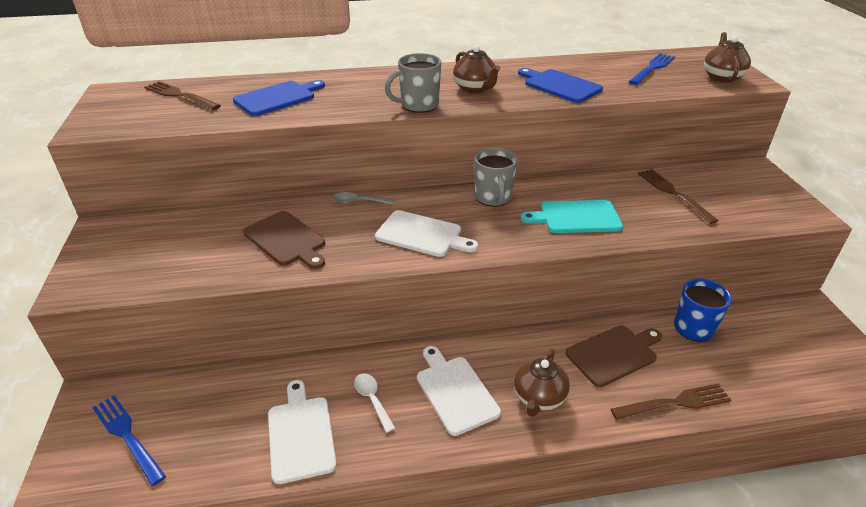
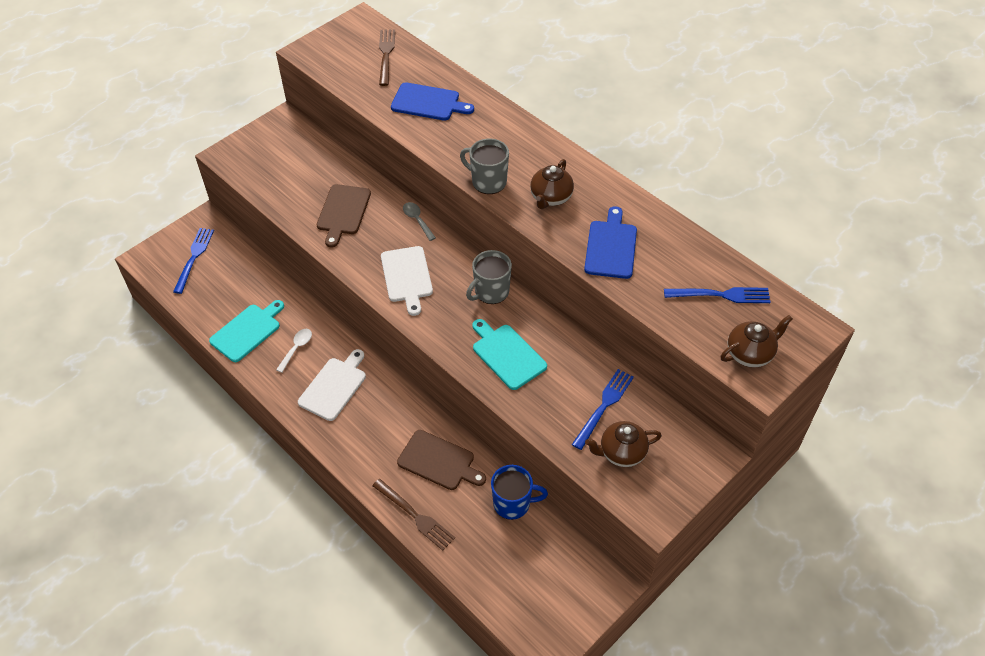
camera: 55 degrees right, 15 degrees up
white cutting board [268,380,337,484] -> turquoise cutting board [209,300,284,362]
brown teapot [514,349,570,417] -> brown teapot moved to [585,421,662,467]
brown fork [638,169,719,224] -> blue fork [572,369,634,450]

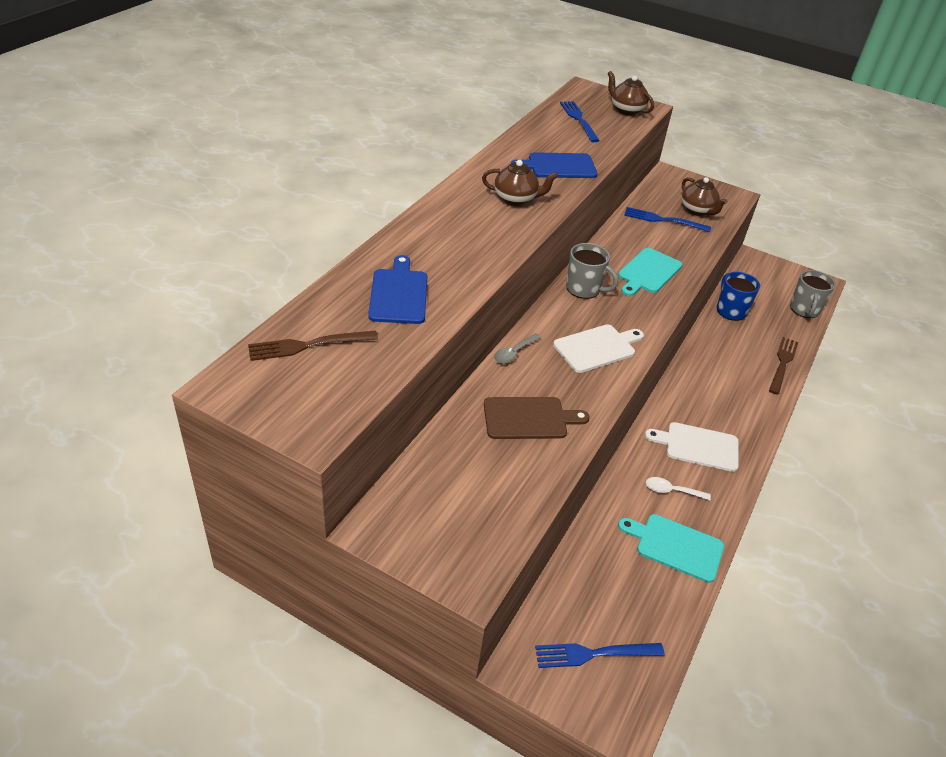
camera: 110 degrees left, 10 degrees down
brown cutting board [397,430,486,490] -> none
grey mug [460,138,509,194] -> grey mug moved to [790,270,835,318]

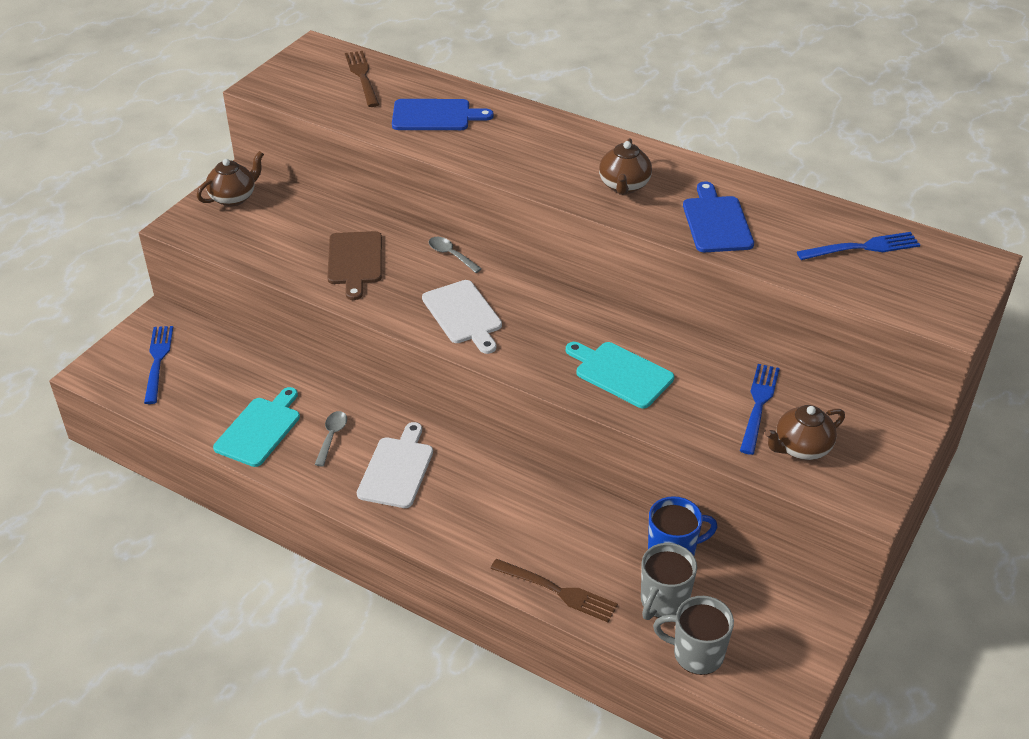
camera: 95 degrees right, 0 degrees up
grey mug [566,243,618,299] -> grey mug moved to [641,543,697,620]
brown teapot [608,71,654,116] -> brown teapot moved to [197,151,264,207]
white spoon [646,477,711,500] -> grey spoon [315,411,347,466]

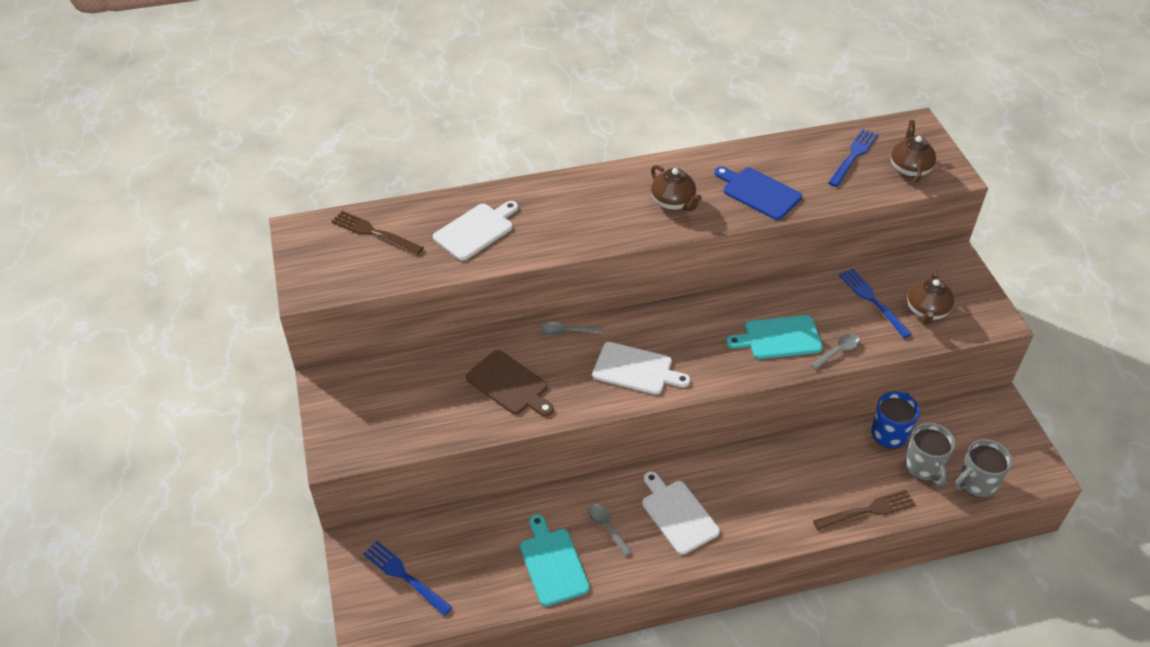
camera: 45 degrees left, 5 degrees up
brown teapot [197,151,264,207] -> brown teapot moved to [891,120,936,182]
blue cutting board [392,99,494,130] -> white cutting board [433,201,518,261]
none -> grey spoon [810,334,860,370]

